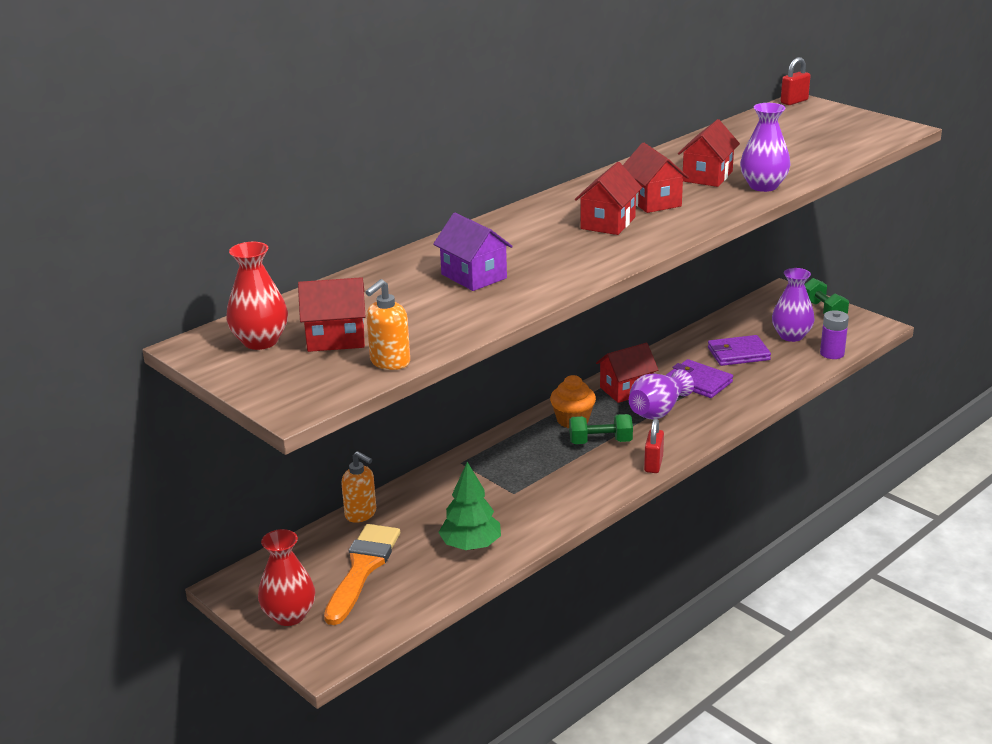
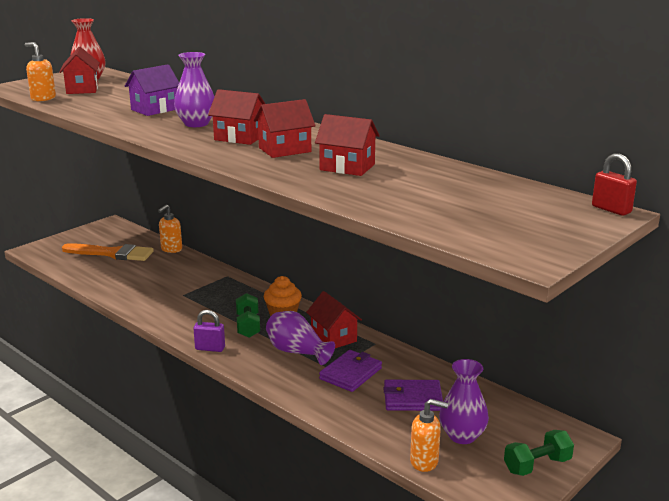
camera: 85 degrees right, 5 degrees down
red vase [258,529,315,626] -> none
green tree [438,462,501,550] -> none
red padlock [644,419,664,473] -> purple padlock [193,310,225,352]
purple wallet [708,335,771,366] -> purple wallet turned 75 degrees counterclockwise [383,380,443,411]
purple vase [740,103,791,192] -> purple vase moved to [174,52,215,127]
purple battery [820,310,849,359] -> orange soap dispenser [410,399,448,472]

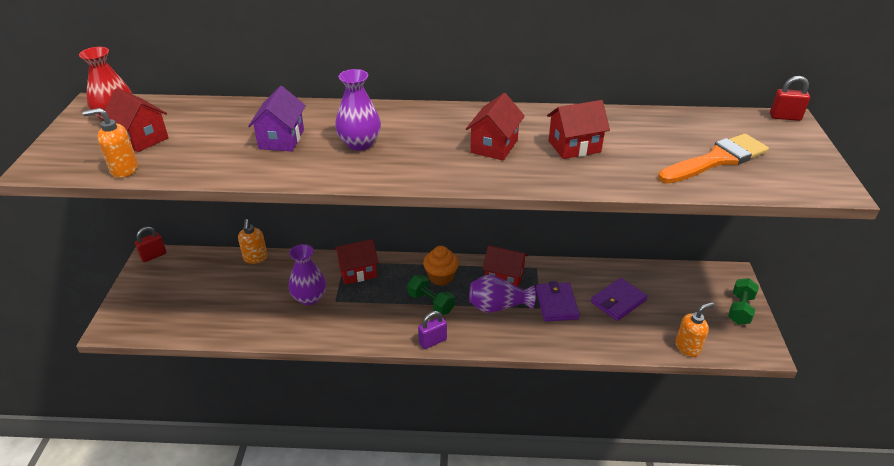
camera: 40 degrees left, 15 degrees up
orange brush [62,243,154,261] -> orange brush moved to [658,134,769,184]
red house [208,89,266,145] -> red house moved to [334,239,379,284]
purple vase [439,359,489,444] -> purple vase moved to [288,244,326,305]
none -> red padlock [135,227,167,262]

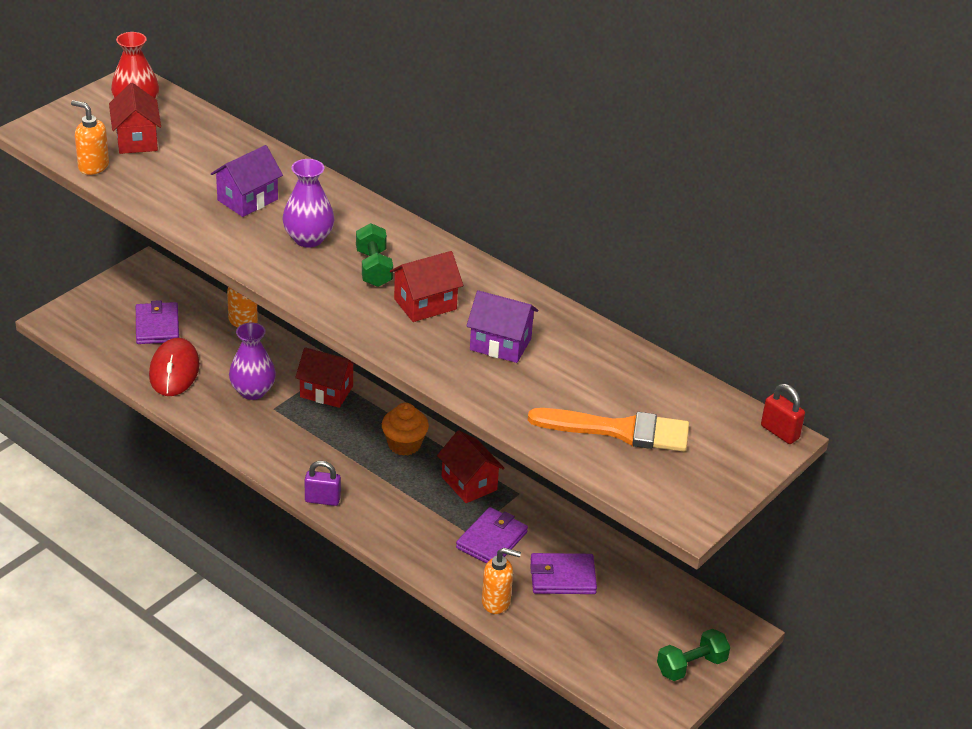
camera: 35 degrees right, 0 degrees up
red padlock [135,227,167,262] -> none
green dumbbell [407,275,455,315] -> green dumbbell moved to [356,223,393,287]
purple vase [469,275,536,313] -> none
red house [547,100,610,159] -> purple house [466,290,538,363]
orange soap dispenser [675,302,714,357] -> orange soap dispenser moved to [482,548,521,614]
none -> purple wallet [136,300,179,344]
none -> red mouse [149,338,200,396]

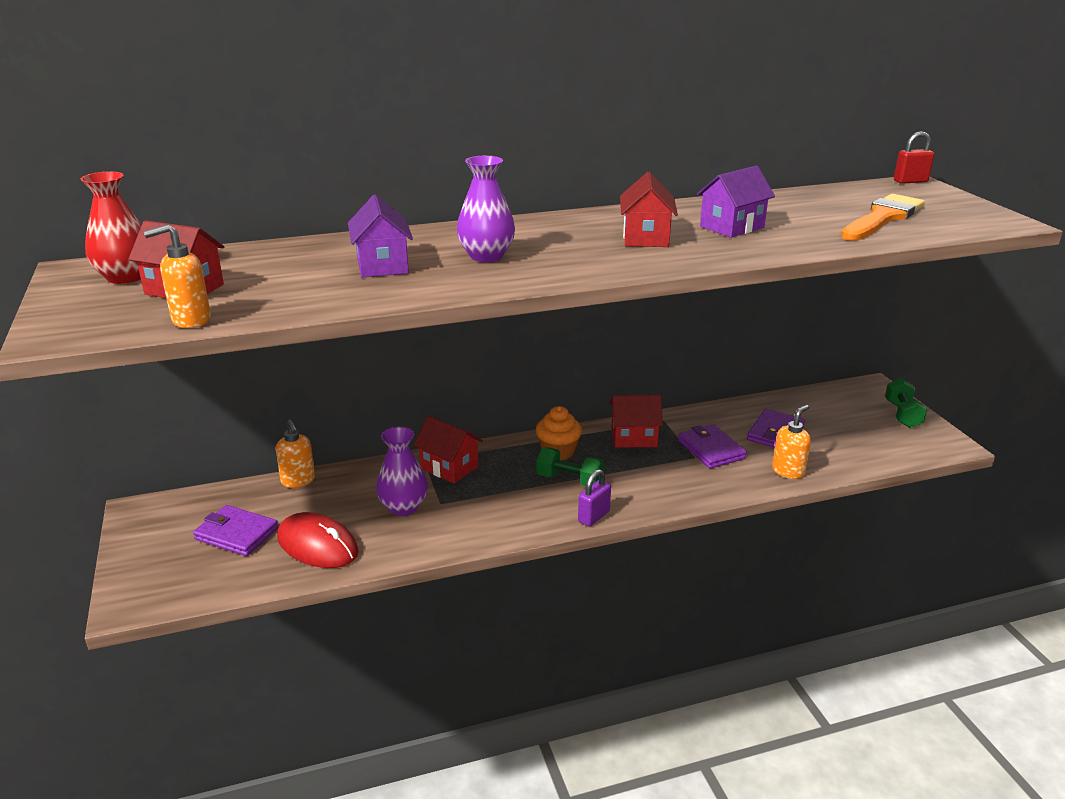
camera: 55 degrees left, 10 degrees down
red house [295,347,355,408] -> red house turned 75 degrees clockwise [414,416,483,483]
green dumbbell [356,223,393,287] -> green dumbbell moved to [536,447,604,486]

